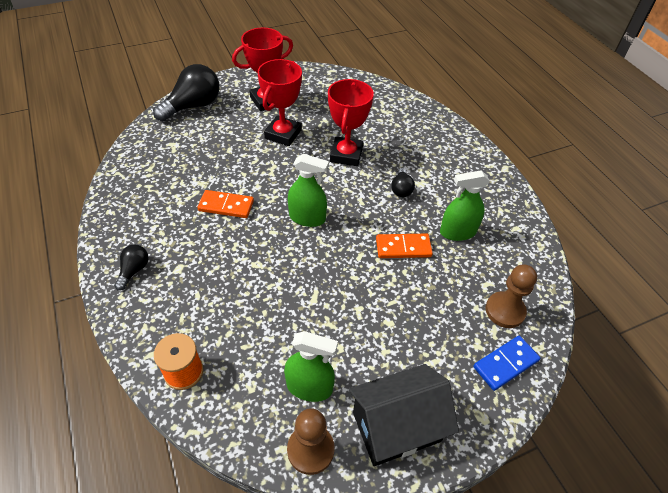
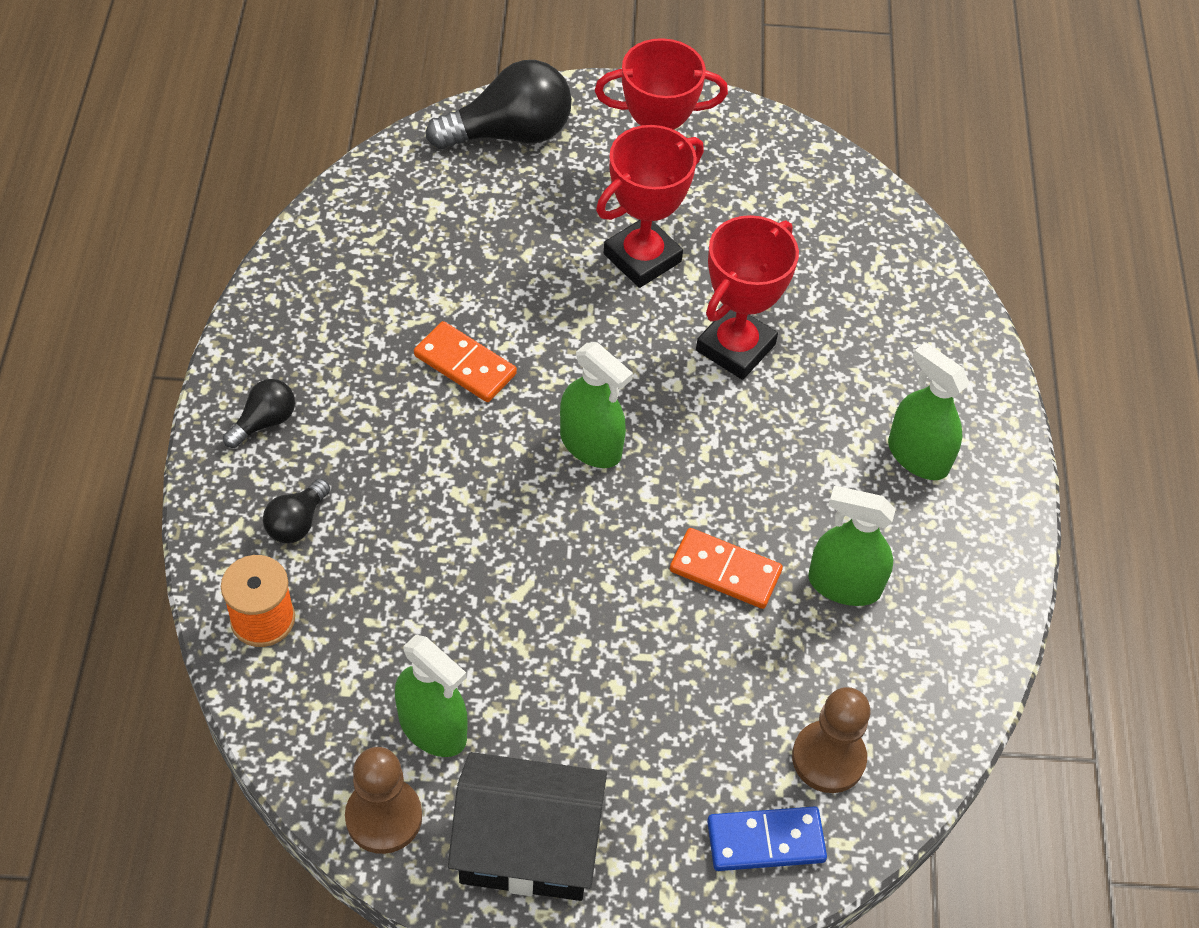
camera: 25 degrees right, 5 degrees up
black light bulb [391,168,415,197] -> black light bulb moved to [263,479,330,543]
none -> green spray bottle [888,342,970,480]

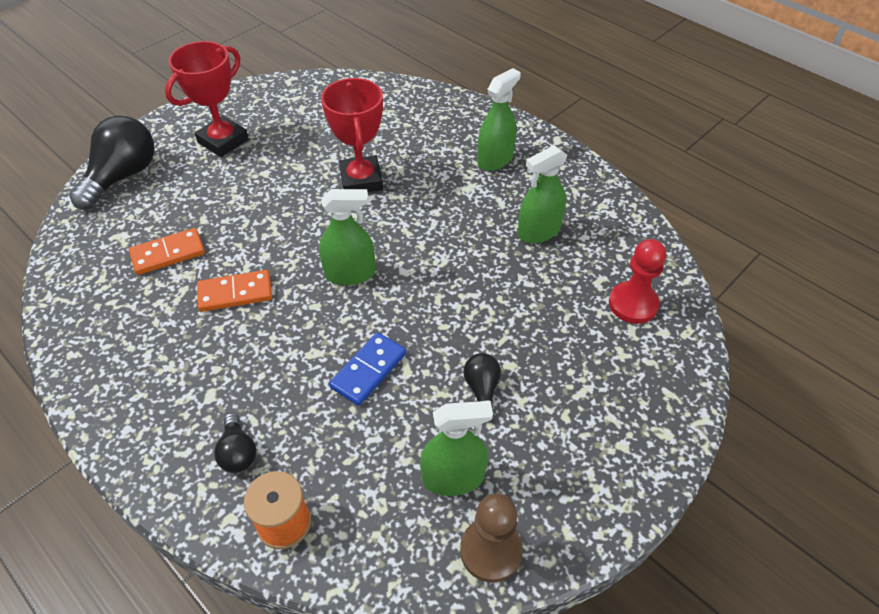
camera: 45 degrees left, 5 degrees down
black light bulb [223,379,295,448] -> black light bulb moved to [463,353,501,417]
black house [448,752,607,901] -> none
red trophy [596,125,704,288] -> none
orange domino [670,528,783,609] -> orange domino moved to [129,228,205,275]
blue domino [707,806,827,871] -> blue domino moved to [329,332,406,406]
brown pawn [792,687,870,793] -> red pawn [609,239,666,324]
green spray bottle [888,342,970,480] -> green spray bottle turned 135 degrees clockwise [478,68,521,171]

